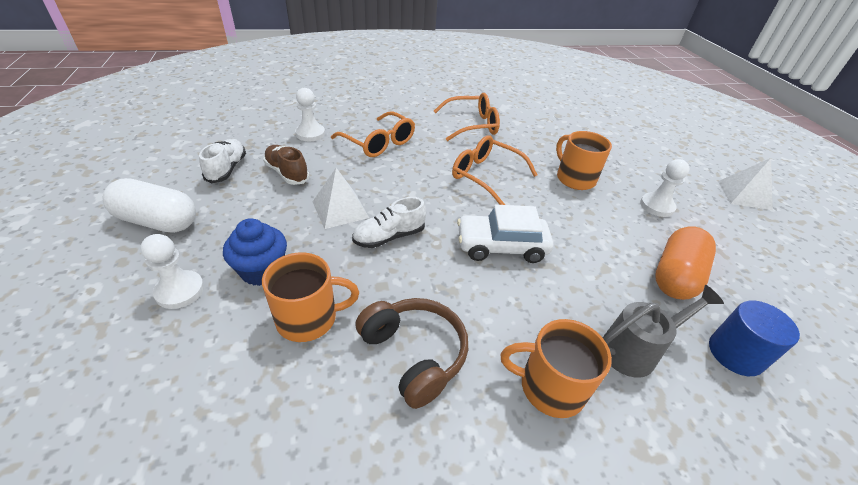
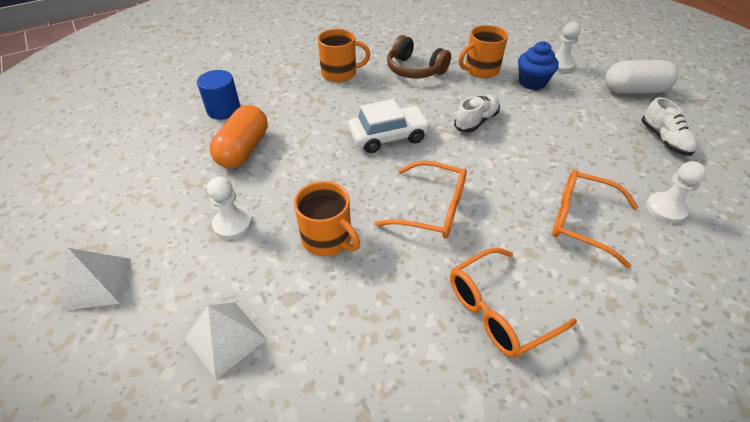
camera: 165 degrees right, 5 degrees up
brown shoe [263,145,310,185] -> none
white pyramid [313,168,369,229] -> white pyramid moved to [185,302,267,380]
grey watering can [603,285,724,378] -> none

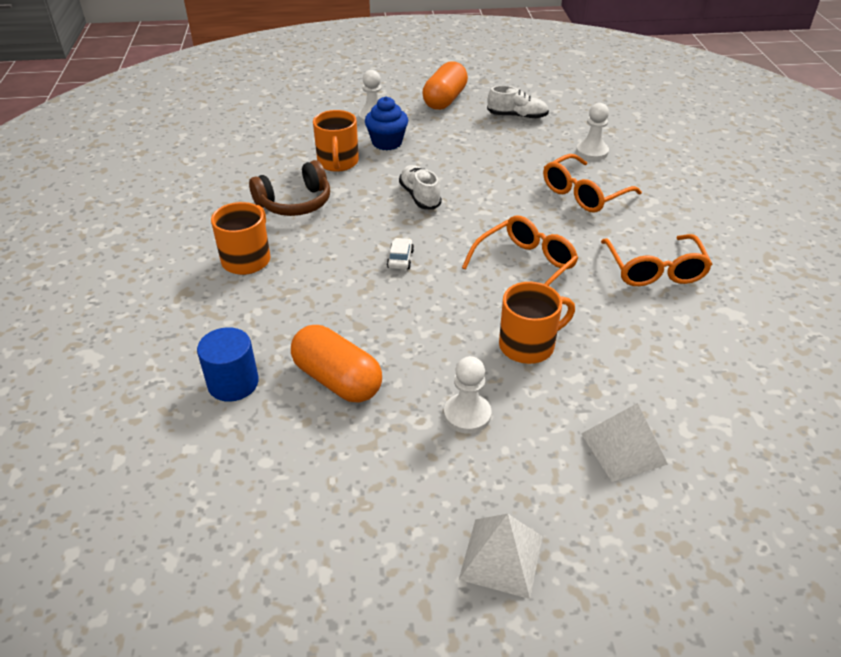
camera: 65 degrees left, 5 degrees down
white car [348,99,431,153] -> white car [387,238,414,270], size x0.48
white capsule [605,60,678,94] -> orange capsule [422,61,468,110]

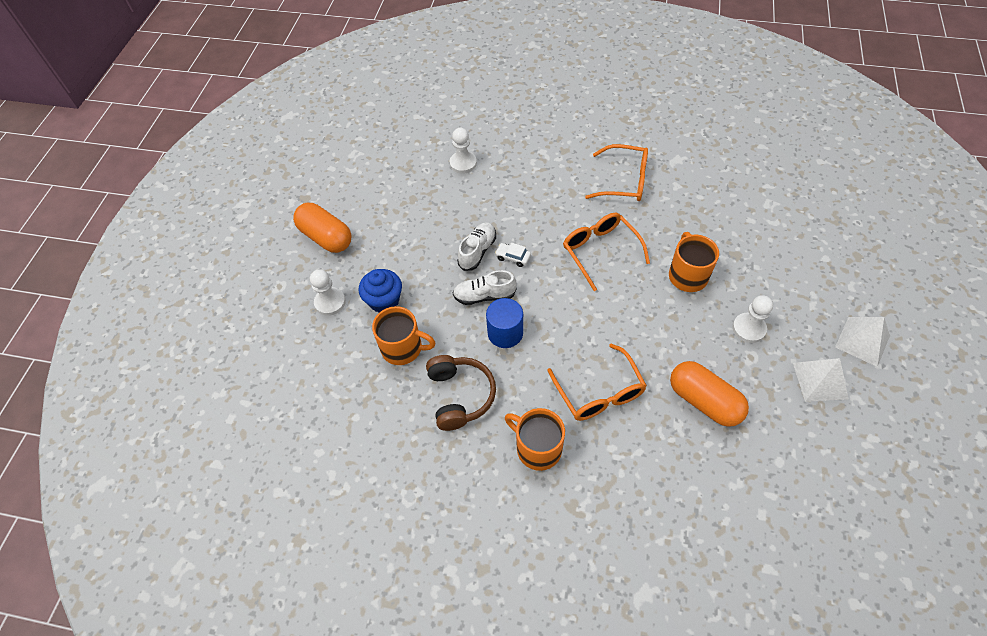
camera: 70 degrees left, 15 degrees up
blue cylinder [197,327,259,402] -> blue cylinder moved to [486,298,523,348]
orange capsule [291,325,382,403] -> orange capsule turned 75 degrees clockwise [670,361,749,427]
white car [387,238,414,270] -> white car moved to [495,243,531,267]
white shoe [487,85,549,119] -> white shoe moved to [457,222,496,271]
orange glasses [543,154,642,213] -> orange glasses moved to [547,344,647,421]
white pyramid [581,403,668,482] -> white pyramid moved to [793,358,849,402]

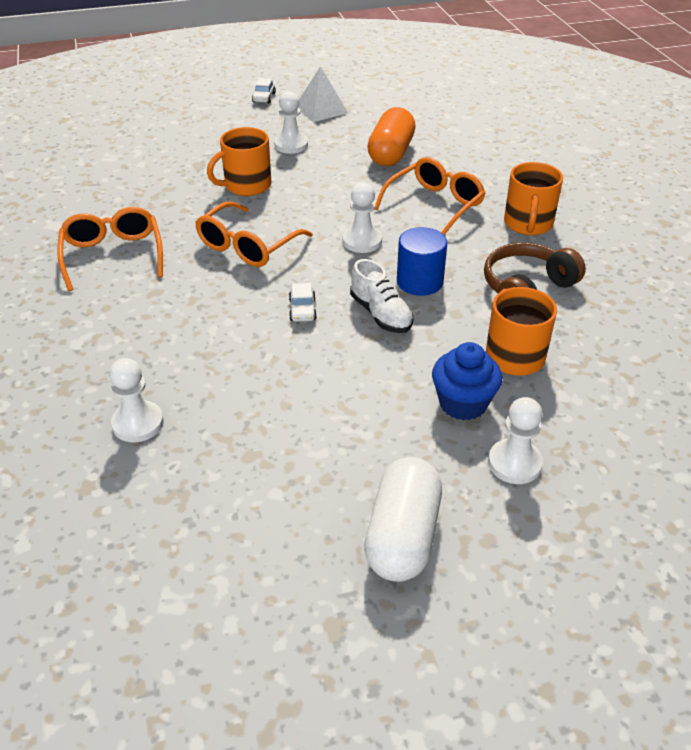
camera: 120 degrees left, 15 degrees down
orange capsule [293,203,351,253] -> white capsule [364,457,442,582]
white shoe [457,222,496,271] -> none
white pyramid [835,317,890,367] -> white car [252,78,276,103]
none -> white pawn [343,182,382,253]

